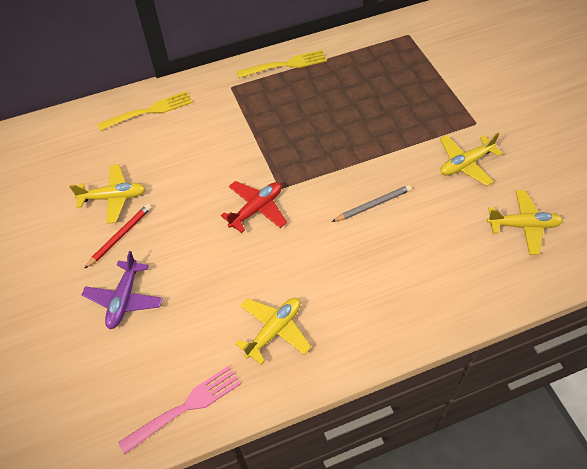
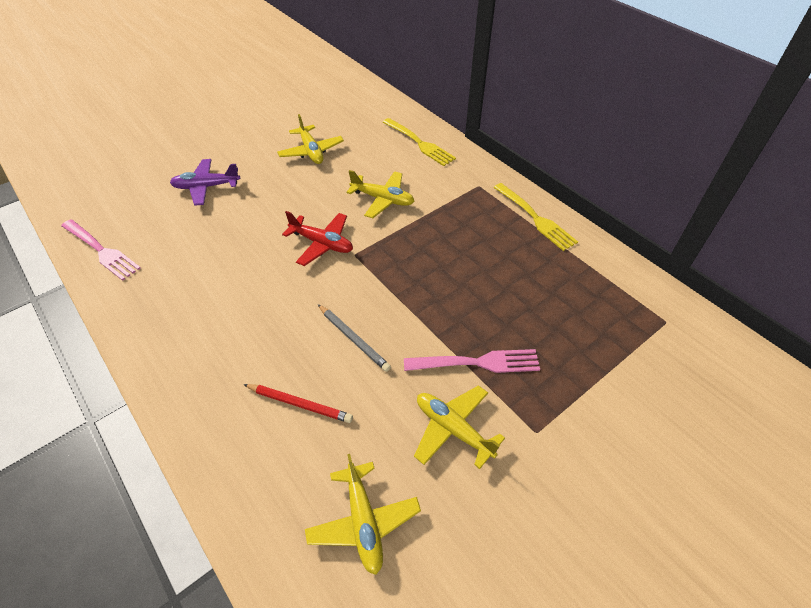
camera: 70 degrees right, 5 degrees down
red pencil [84,204,152,269] -> red pencil moved to [243,384,353,423]
yellow plane [235,298,311,365] -> yellow plane moved to [346,170,414,218]
none -> pink fork [404,349,540,373]

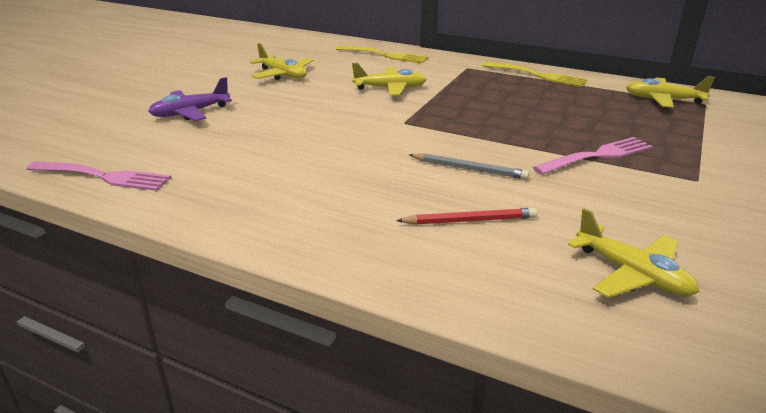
camera: 25 degrees left, 20 degrees down
red plane [282,211,353,266] -> none
yellow plane [414,385,505,469] -> yellow plane moved to [626,76,715,108]

